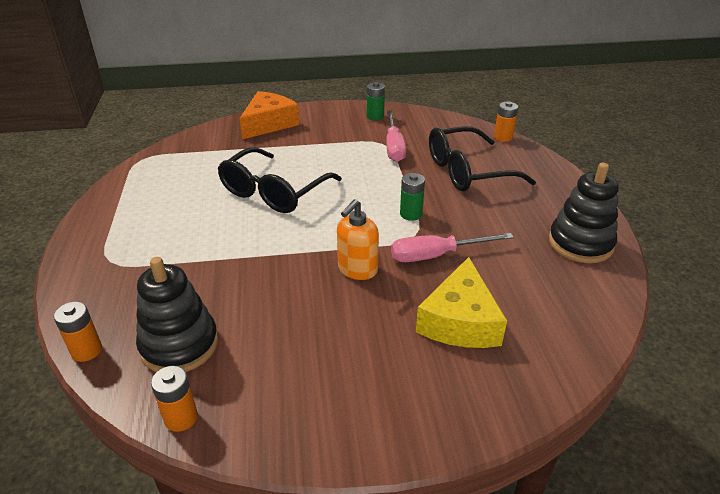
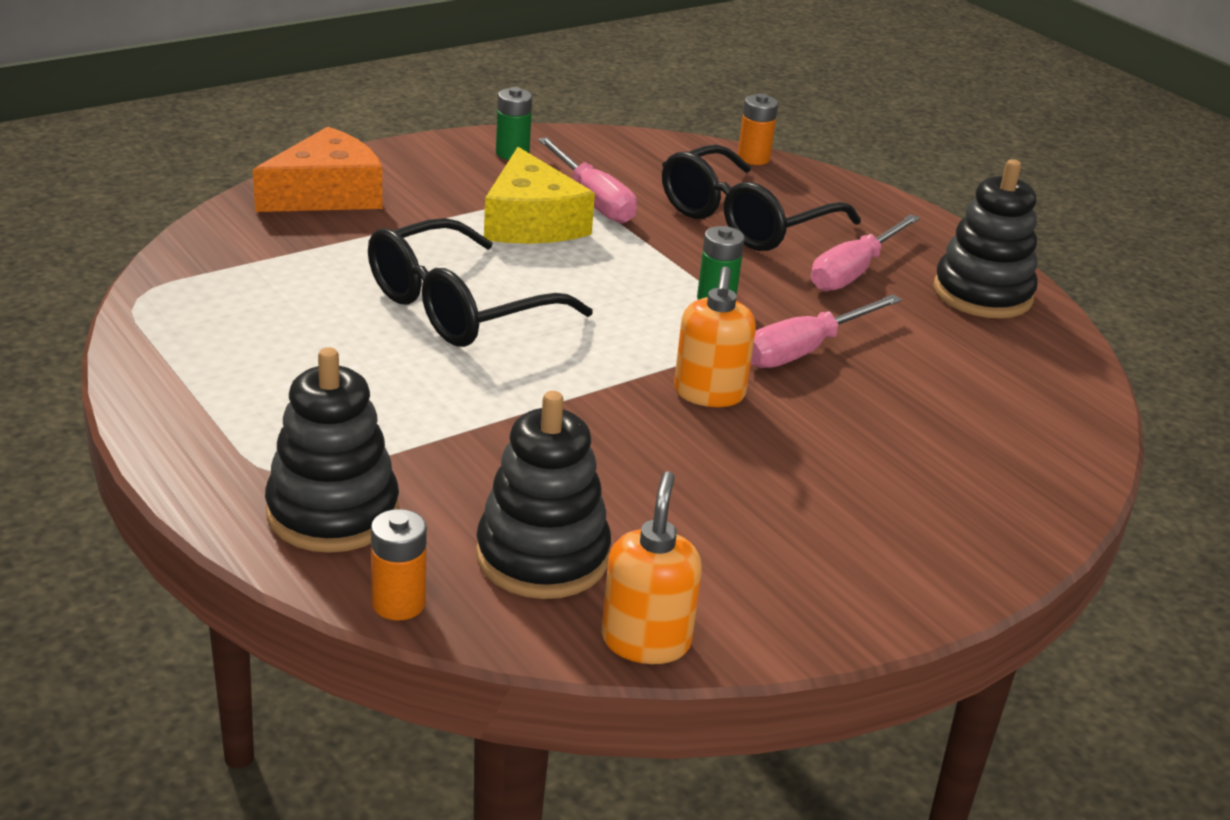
camera: 30 degrees left, 5 degrees down
orange battery [151,366,198,432] -> orange soap dispenser [602,471,702,664]
black glasses [217,147,342,213] -> black glasses turned 45 degrees clockwise [368,218,593,347]
orange cheese [239,91,300,139] -> orange cheese turned 45 degrees clockwise [253,127,382,212]
yellow cheese [416,257,507,348] -> yellow cheese moved to [484,147,595,244]
none -> black stacking toy [265,347,399,553]
none -> pink screwdriver [811,214,920,291]

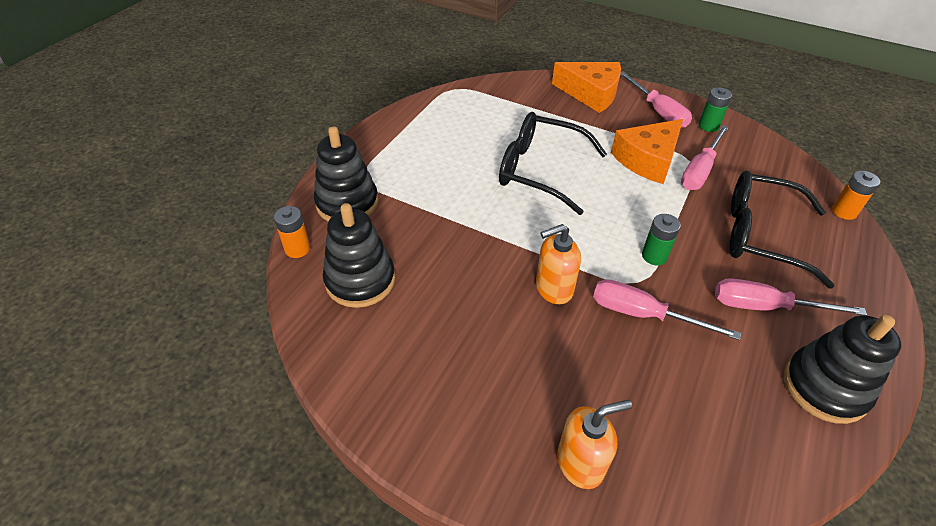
camera: 65 degrees right, 15 degrees up
yellow cheese [484,147,595,244] -> orange cheese [611,119,683,184]
orange soap dispenser [602,471,702,664] -> orange soap dispenser moved to [557,400,632,489]
none -> pink screwdriver [620,71,692,128]

